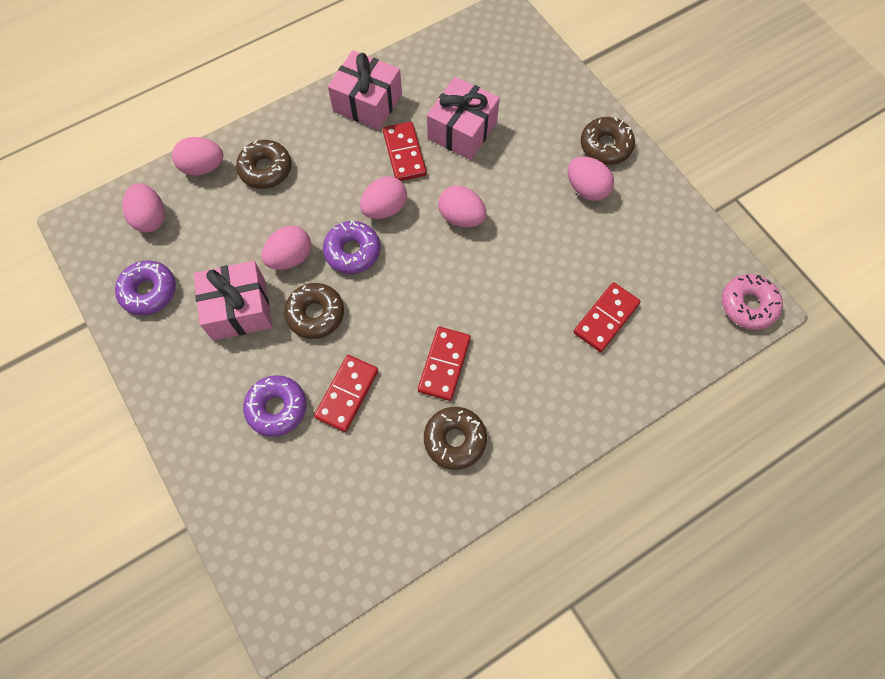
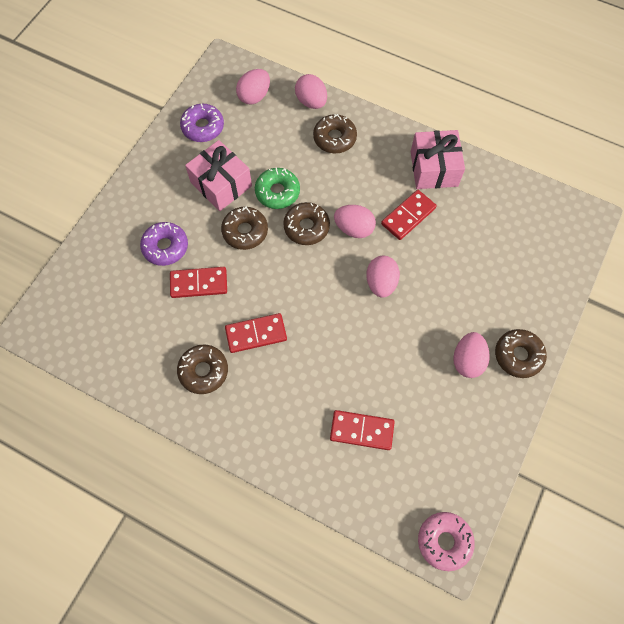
camera: 60 degrees right, 0 degrees up
pink egg [262,226,311,270] -> green donut [255,167,300,209]
purple donut [323,221,380,274] -> brown donut [283,202,330,245]
pink gift [427,77,500,160] -> none

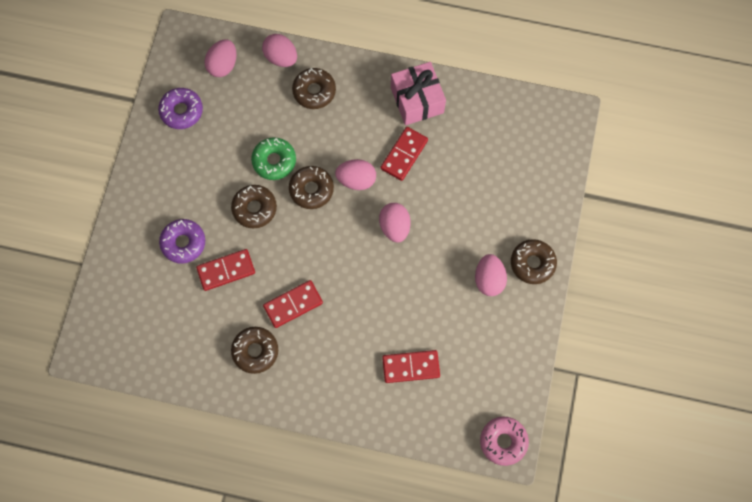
camera: 15 degrees left, 5 degrees up
pink gift [185,140,252,211] -> none

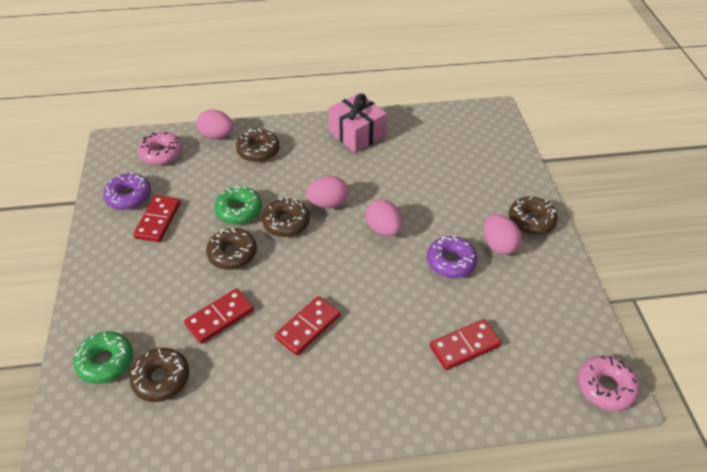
camera: 20 degrees left, 25 degrees down
purple donut [159,219,205,263] -> purple donut moved to [427,236,478,278]
pink egg [205,40,237,77] -> pink donut [138,132,183,165]
brown donut [231,327,278,374] -> brown donut moved to [129,348,189,402]
red domino [381,127,428,181] -> red domino moved to [133,195,180,242]
none -> green donut [73,331,133,384]

